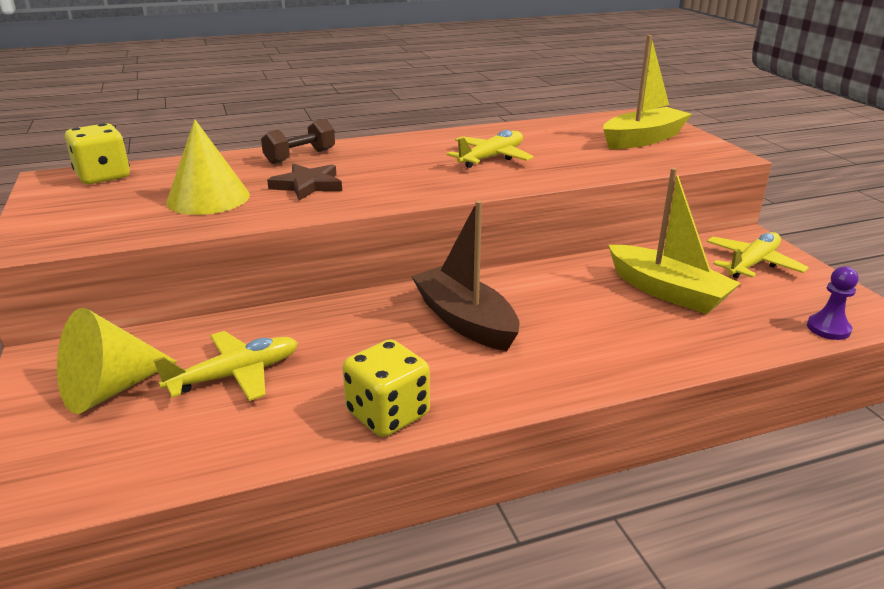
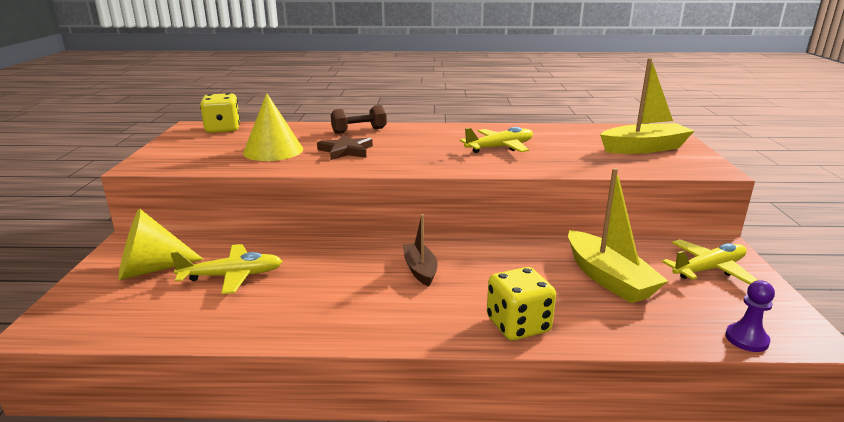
camera: 20 degrees right, 5 degrees down
yellow dice [342,339,430,437] -> yellow dice moved to [487,267,556,340]
brown boat [411,200,519,351] -> brown boat [403,214,437,287], size x0.59

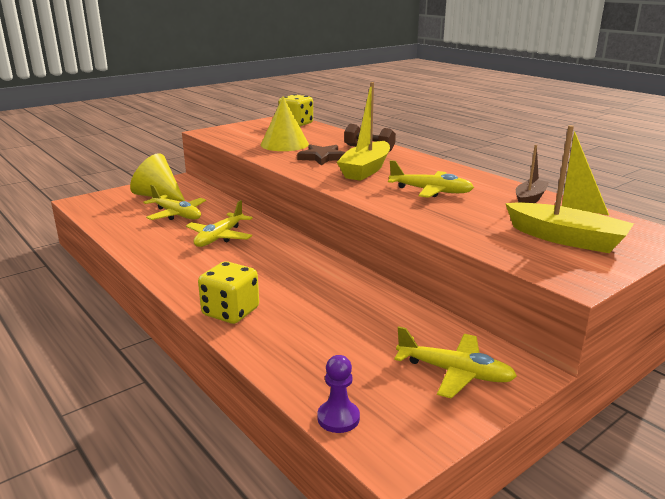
camera: 50 degrees right, 0 degrees up
brown boat [403,214,437,287] -> brown boat moved to [516,145,549,203]
yellow boat [568,168,668,303] -> yellow boat moved to [337,82,390,181]
none -> yellow plane [186,200,253,247]

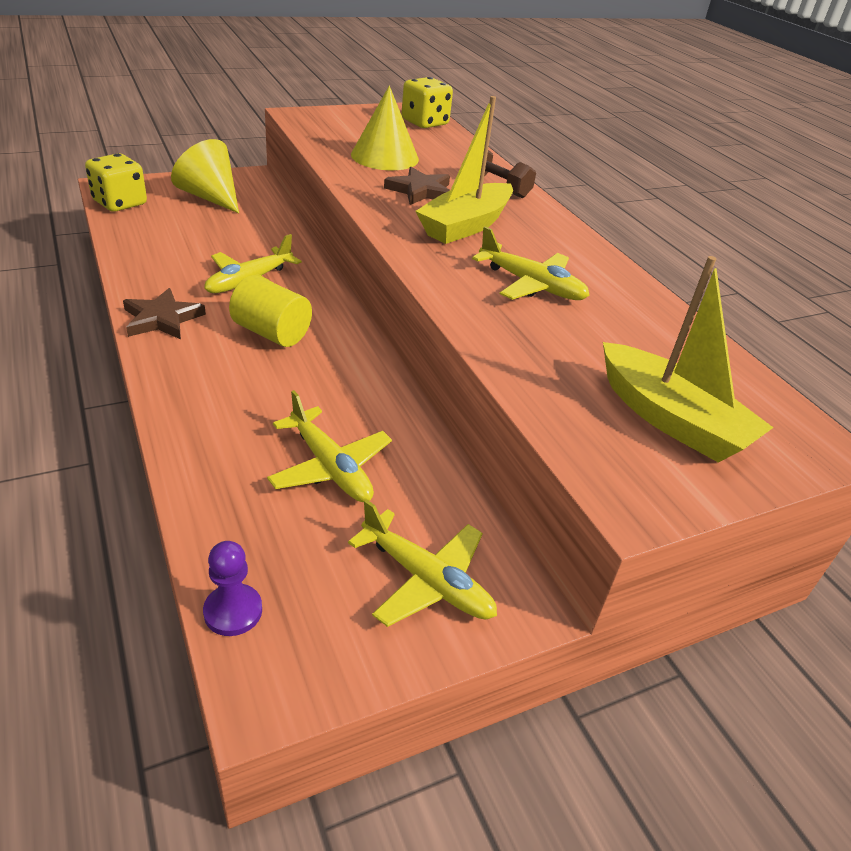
camera: 10 degrees right, 15 degrees up
yellow plane [143,185,206,220] -> yellow plane moved to [267,390,392,502]
yellow dice [198,261,259,324] -> yellow dice moved to [85,153,147,212]
brown boat [516,145,549,203] -> none
none -> brown star [123,288,206,339]
none -> yellow cylinder [229,275,312,347]

